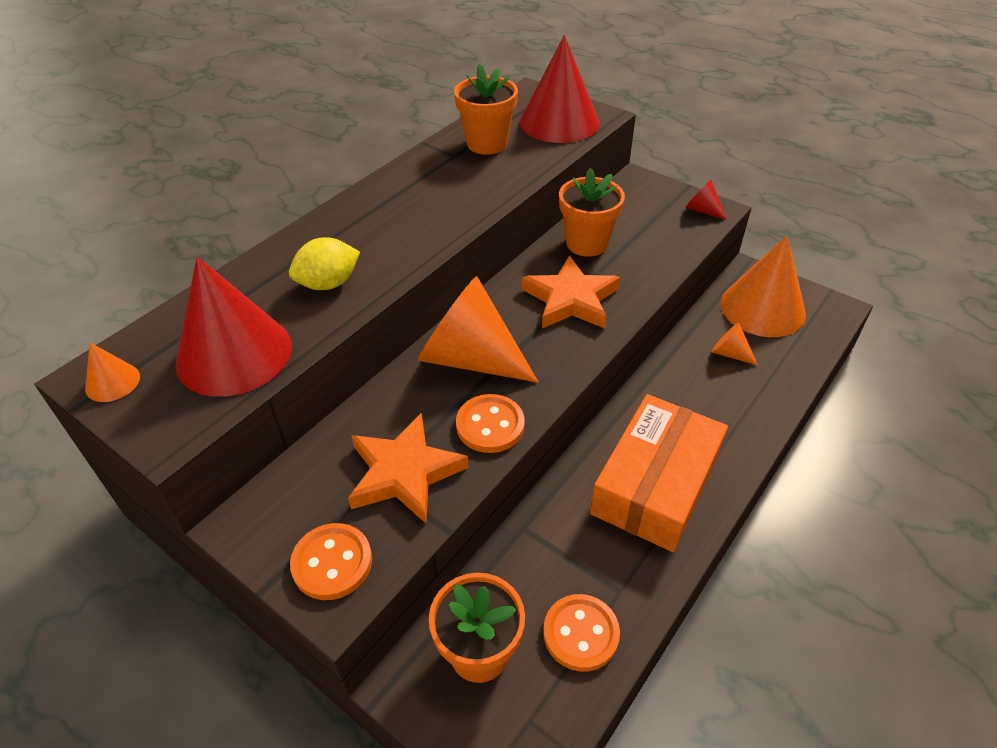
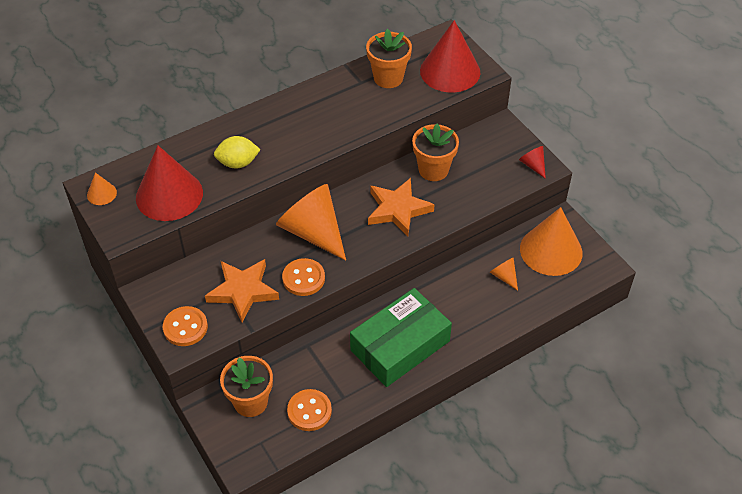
camera: 20 degrees right, 5 degrees up
orange box [590,394,728,552] -> green box [350,288,452,387]

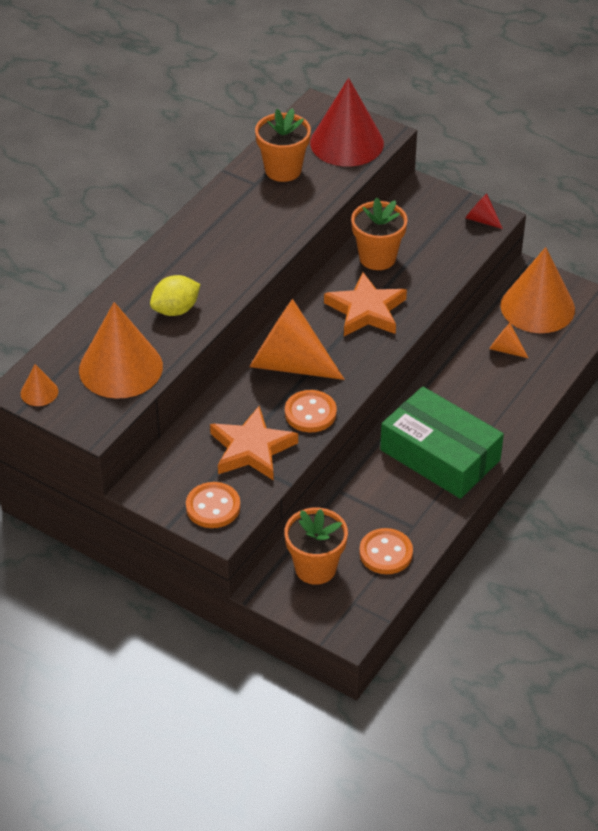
camera: 25 degrees left, 5 degrees down
red cone [136,145,203,221] -> orange cone [79,302,163,399]
green box [350,288,452,387] -> green box turned 75 degrees counterclockwise [380,386,504,499]

